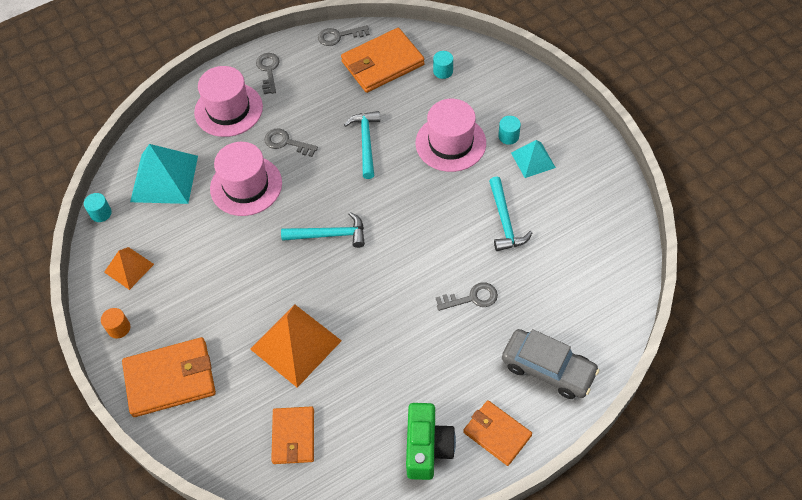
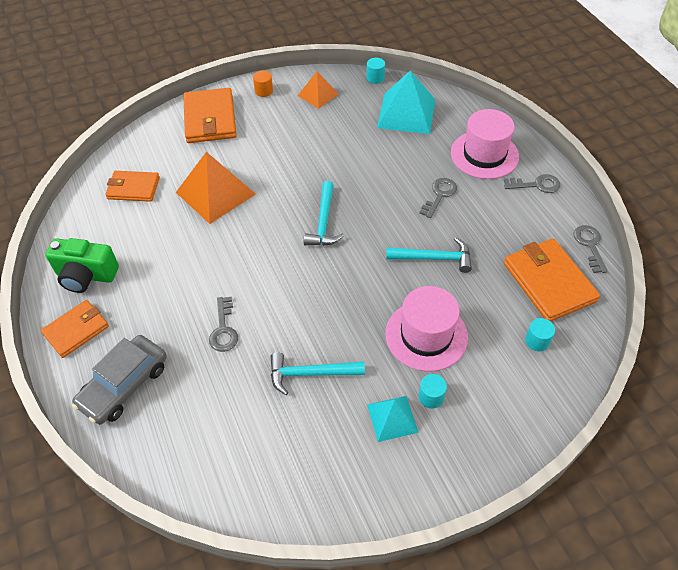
camera: 95 degrees right, 5 degrees down
pink hat [210,142,282,216] -> none

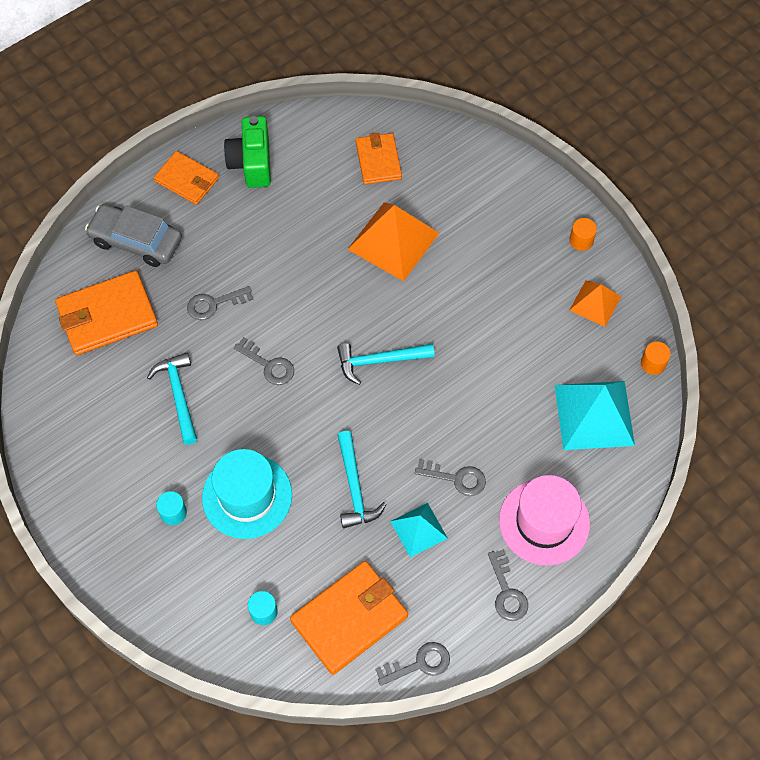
camera: 75 degrees right, 10 degrees up
orange wallet [183,88,237,143] -> orange wallet moved to [55,271,158,355]
turquoise cylinder [367,58,385,84] -> orange cylinder [641,341,671,375]
turquoise pyramid [367,396,419,442] -> turquoise pyramid moved to [390,503,448,557]
pink hat [385,286,468,372] -> turquoise hat [202,449,292,539]
none -> grey key [234,337,294,385]

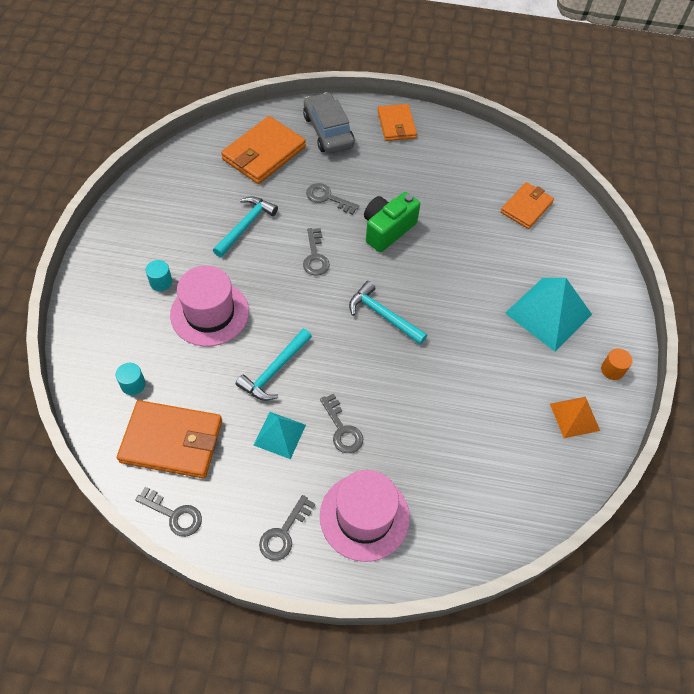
camera: 45 degrees right, 5 degrees down
orange wallet [55,271,158,355] -> orange wallet turned 75 degrees counterclockwise [221,116,306,184]
turquoise hat [202,449,292,539] -> pink hat [170,266,249,346]
green camera [224,116,271,188] -> green camera moved to [364,192,420,252]
orange pyramid [347,202,439,281] -> none
turquoise pyramid [555,381,635,450] -> turquoise pyramid moved to [505,278,592,352]
orange cylinder [641,341,671,375] -> none

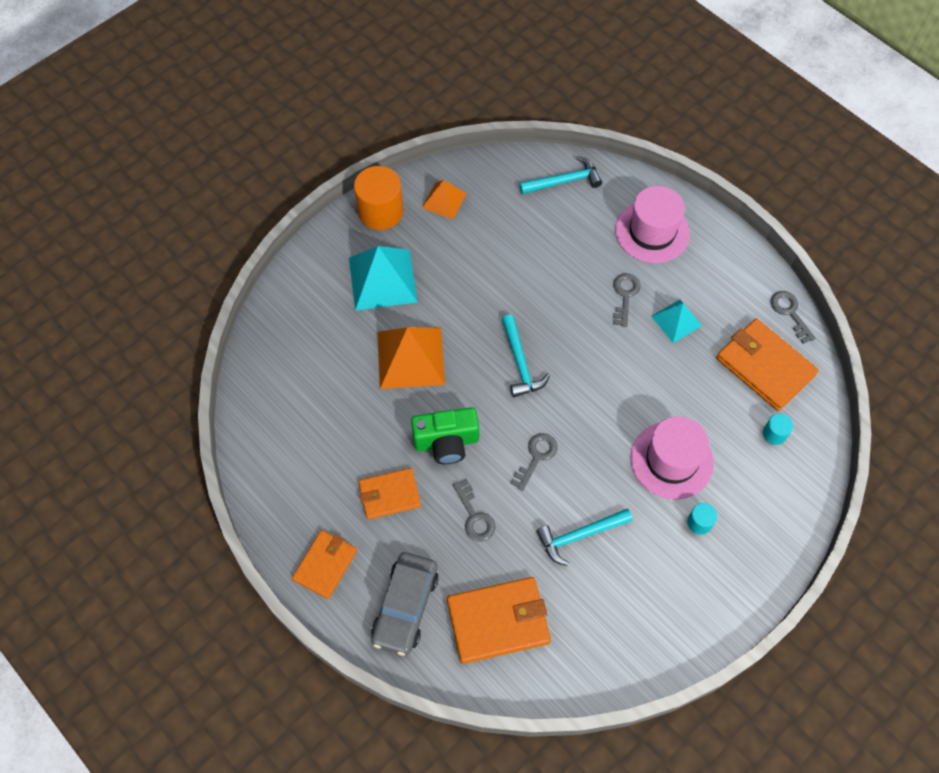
camera: 140 degrees left, 5 degrees up
turquoise hammer [236,329,312,401] -> turquoise hammer moved to [519,156,602,194]
grey key [259,495,315,560] -> none
orange wallet [501,182,554,229] -> orange wallet moved to [358,468,421,520]
orange cylinder [601,348,633,380] -> orange cylinder [354,166,403,230], size x2.09
none -> orange pyramid [378,327,445,389]

